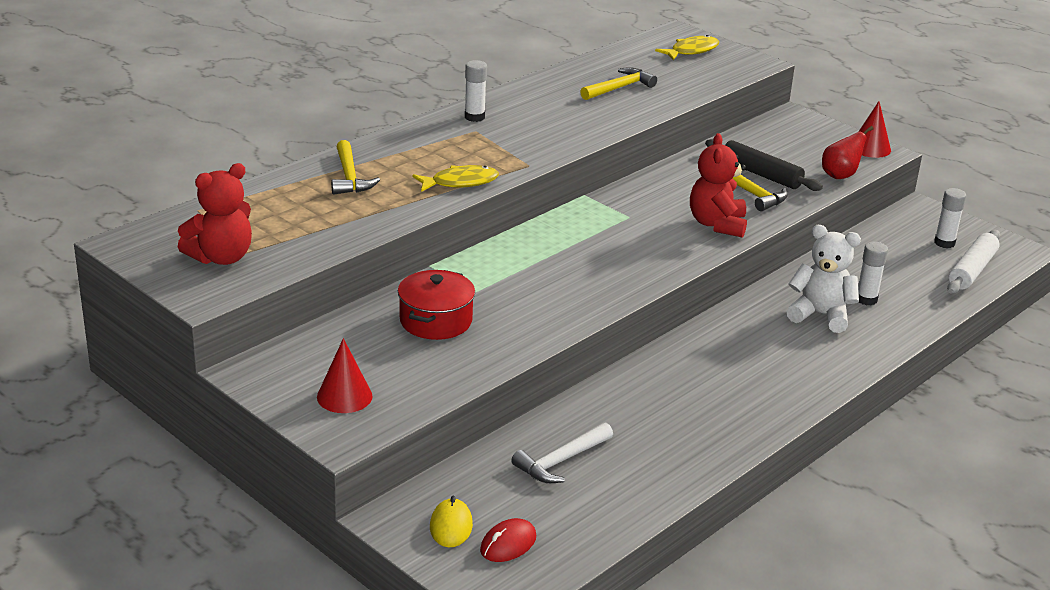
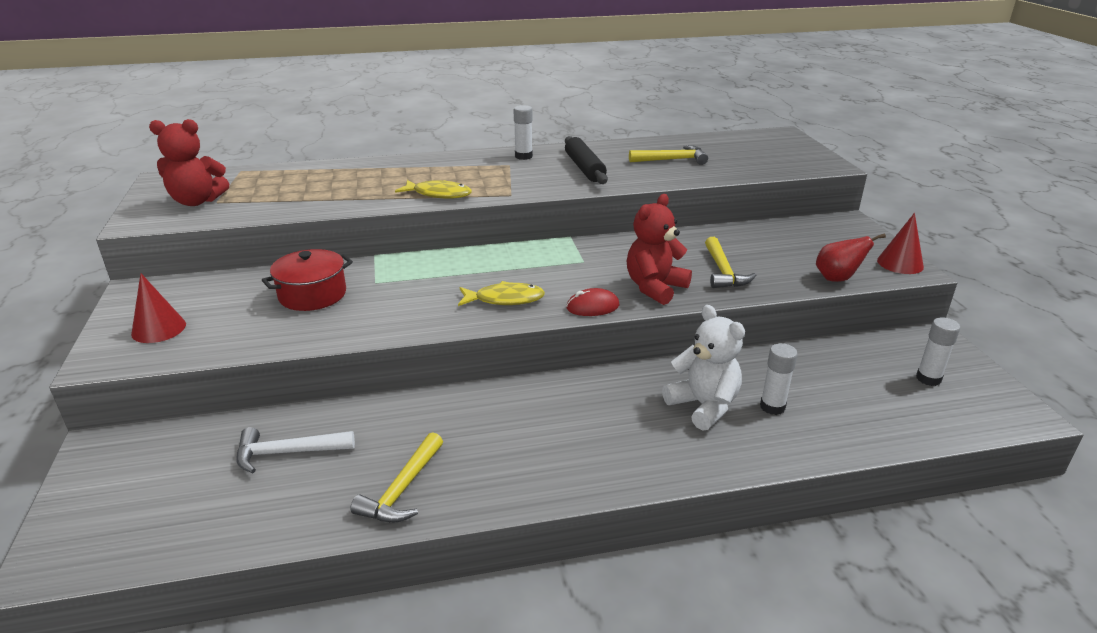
camera: 35 degrees right, 0 degrees up
yellow hammer [331,140,380,195] -> yellow hammer moved to [350,432,443,523]
yellow mouse [430,496,473,547] -> none
red mouse [480,518,536,562] -> red mouse moved to [566,288,619,316]
yellow fish [655,35,719,60] -> yellow fish moved to [458,281,545,306]
black rolling pin [705,139,823,191] -> black rolling pin moved to [565,136,608,184]
white rolling pin [947,230,1000,294] -> none

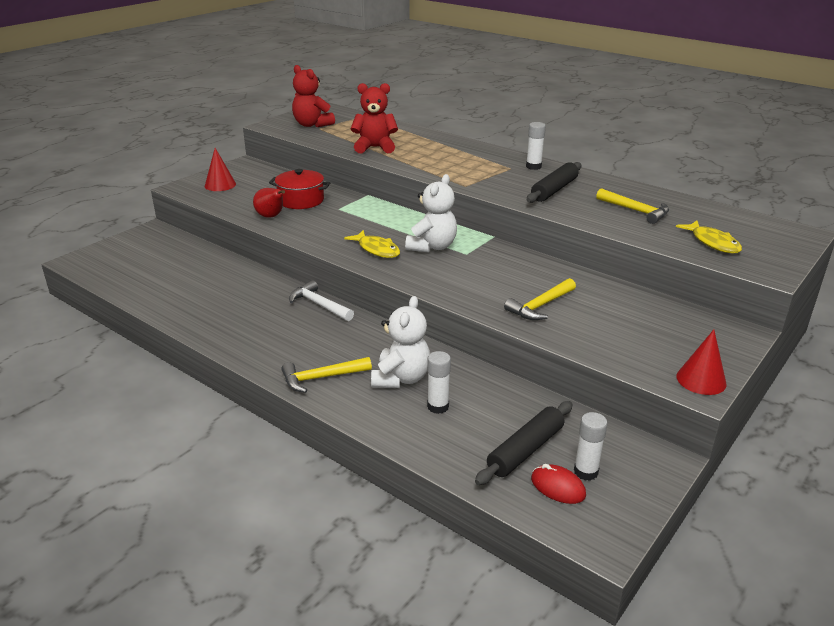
camera: 50 degrees right, 0 degrees up
white hammer [236,427,355,473] -> white hammer moved to [289,280,354,321]
yellow hammer [350,432,443,523] -> yellow hammer moved to [281,357,372,393]
yellow fish [395,180,472,199] -> yellow fish moved to [676,221,742,253]
red mouse [566,288,619,316] -> red mouse moved to [531,464,586,504]
red teddy bear [627,194,692,305] -> red teddy bear moved to [351,83,398,153]
red pear [816,233,886,282] -> red pear moved to [253,188,285,218]
none -> white teddy bear [405,174,457,252]
none -> black rolling pin [475,401,573,485]

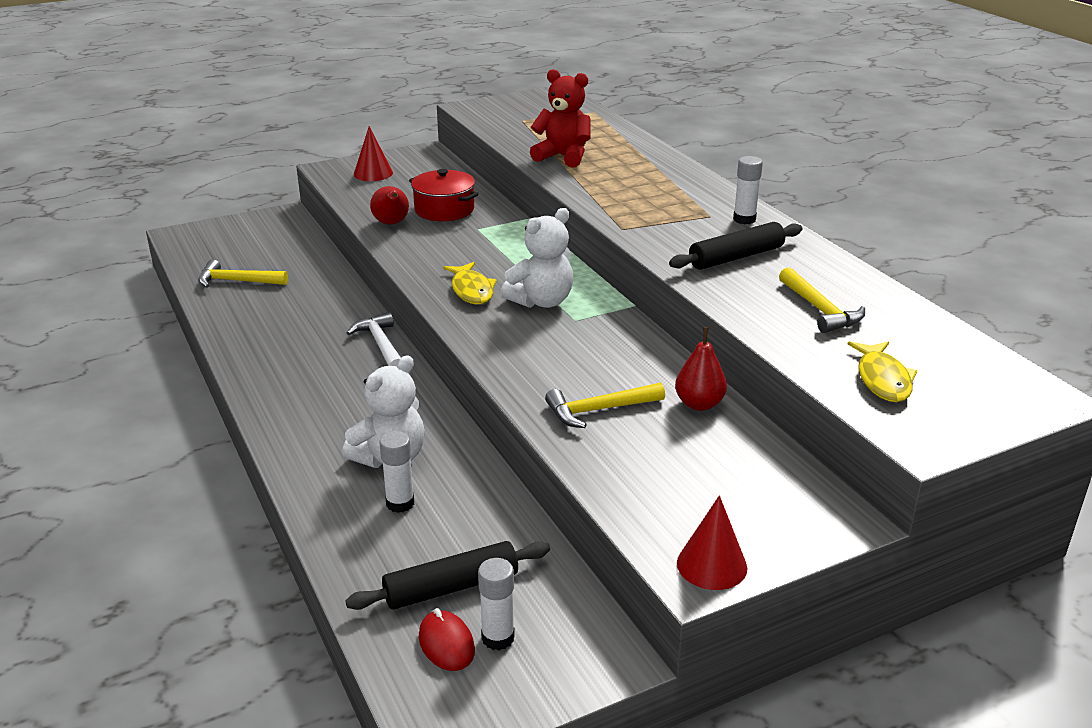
camera: 25 degrees right, 0 degrees up
yellow hammer [281,357,372,393] -> yellow hammer moved to [198,259,288,288]
red teddy bear [292,65,335,127] -> none
none -> red pear [675,327,727,411]

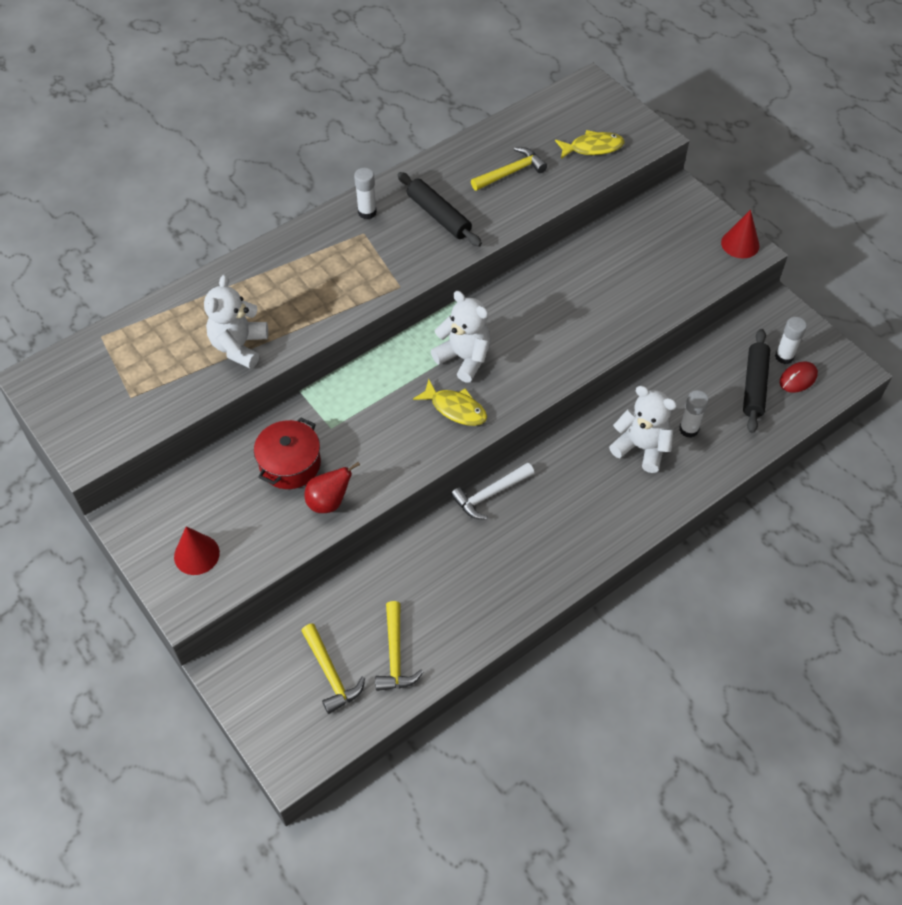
camera: 100 degrees left, 25 degrees up
black rolling pin [345,541,550,610] -> black rolling pin turned 45 degrees clockwise [743,329,770,433]
yellow fish [443,262,497,304] -> yellow fish turned 60 degrees clockwise [413,379,487,426]
red teddy bear [530,69,591,168] -> white teddy bear [204,275,268,369]
yellow hammer [545,383,665,428] -> yellow hammer moved to [301,623,365,714]
red pear [675,327,727,411] -> none

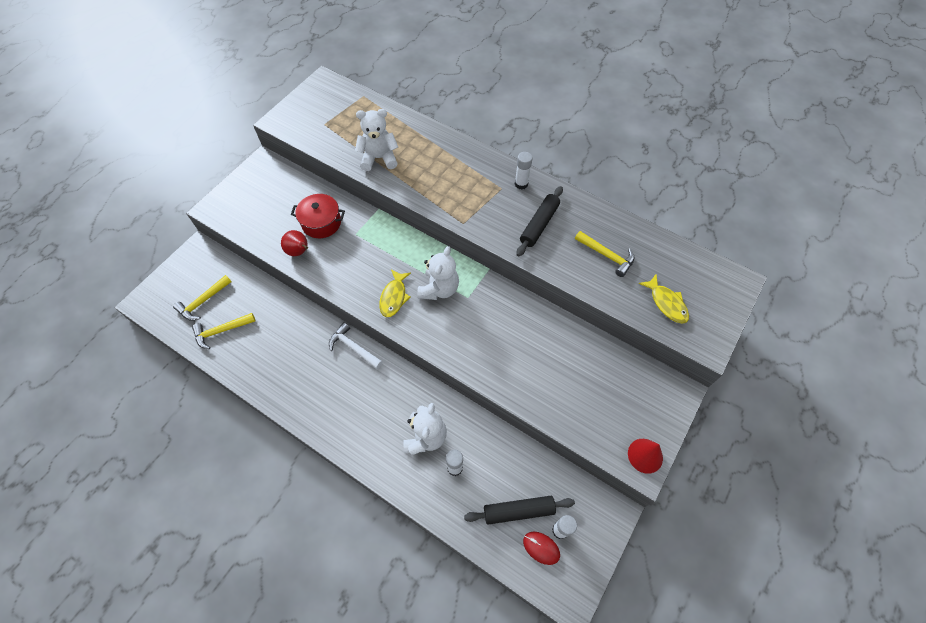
camera: 70 degrees right, 5 degrees up
red cone [174,526,220,575] -> none

